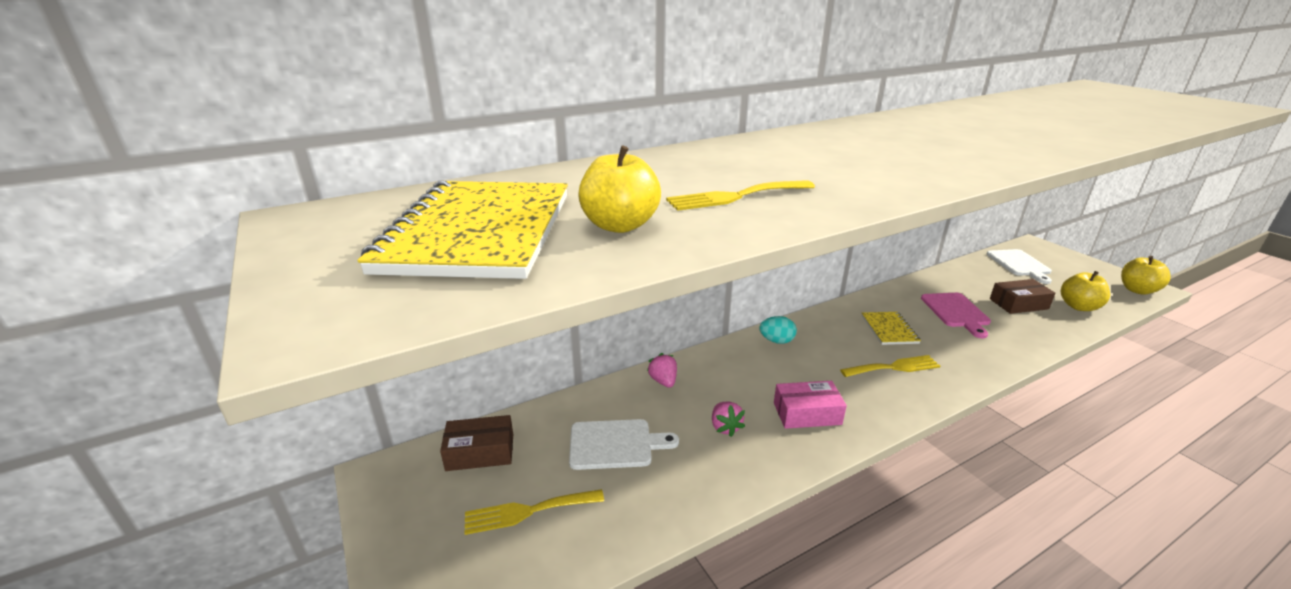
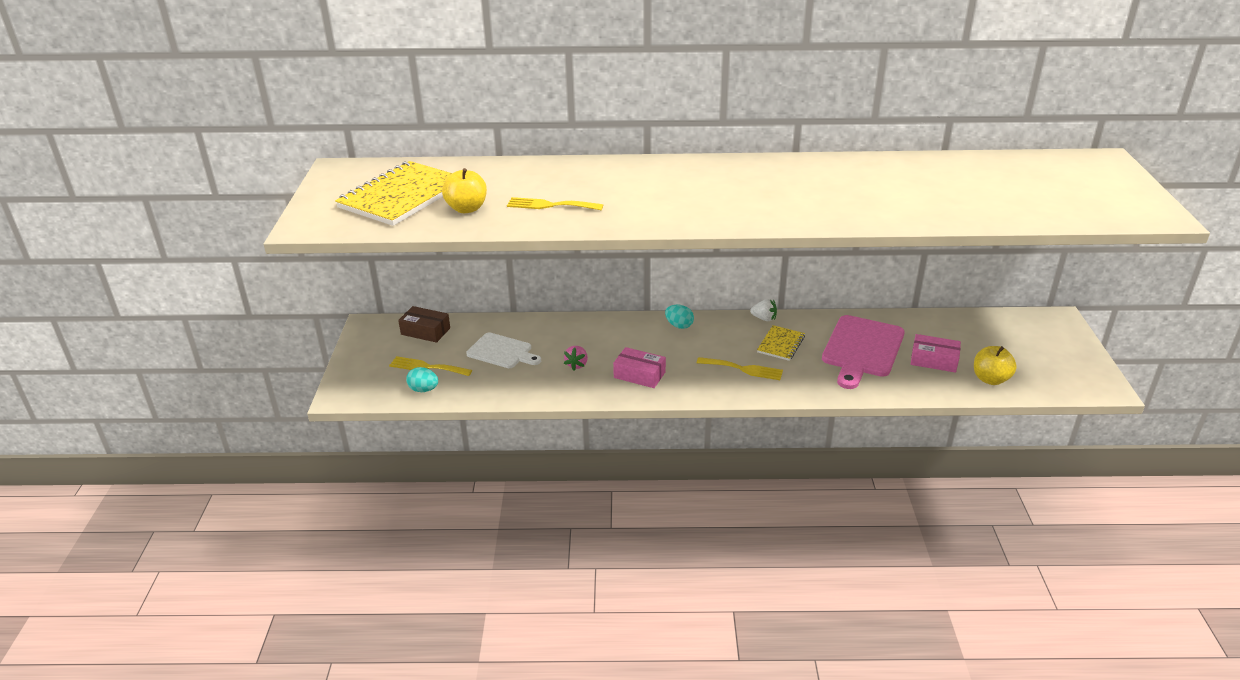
camera: 30 degrees right, 5 degrees up
pink strawberry [647,353,677,388] -> none
pink cutting board [921,293,991,338] -> pink cutting board [822,315,905,389], size x1.57
white cutting board [987,249,1052,284] -> none
brown box [990,279,1056,314] -> pink box [911,334,961,373]
yellow apple [1121,256,1171,294] -> none
none -> turquoise egg [406,367,438,392]
none -> white strawberry [750,299,777,321]

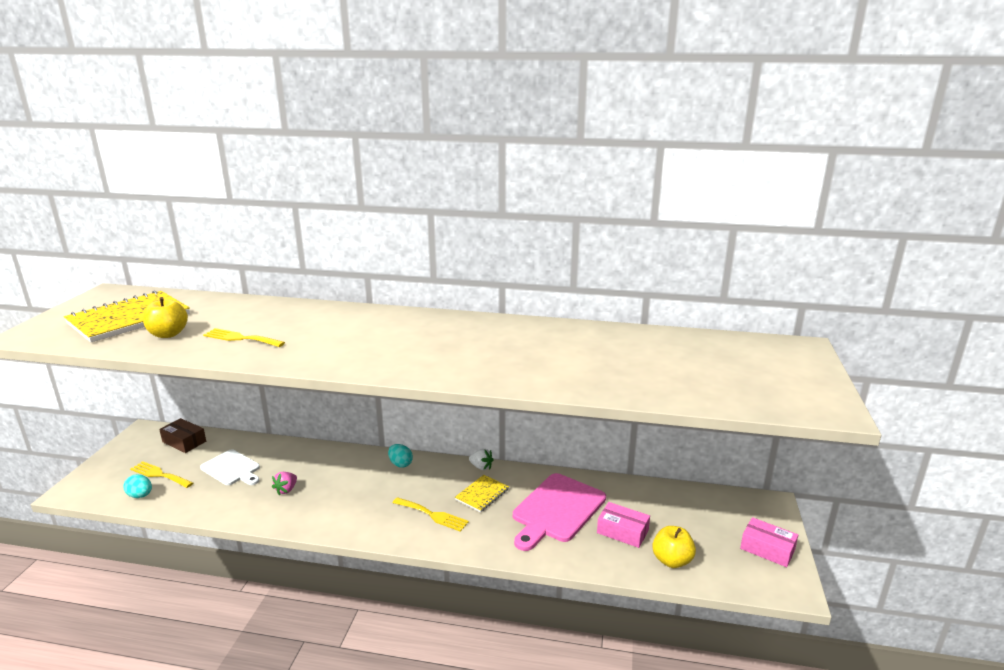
camera: 10 degrees right, 10 degrees down
pink box [613,347,666,388] -> pink box moved to [740,517,798,567]

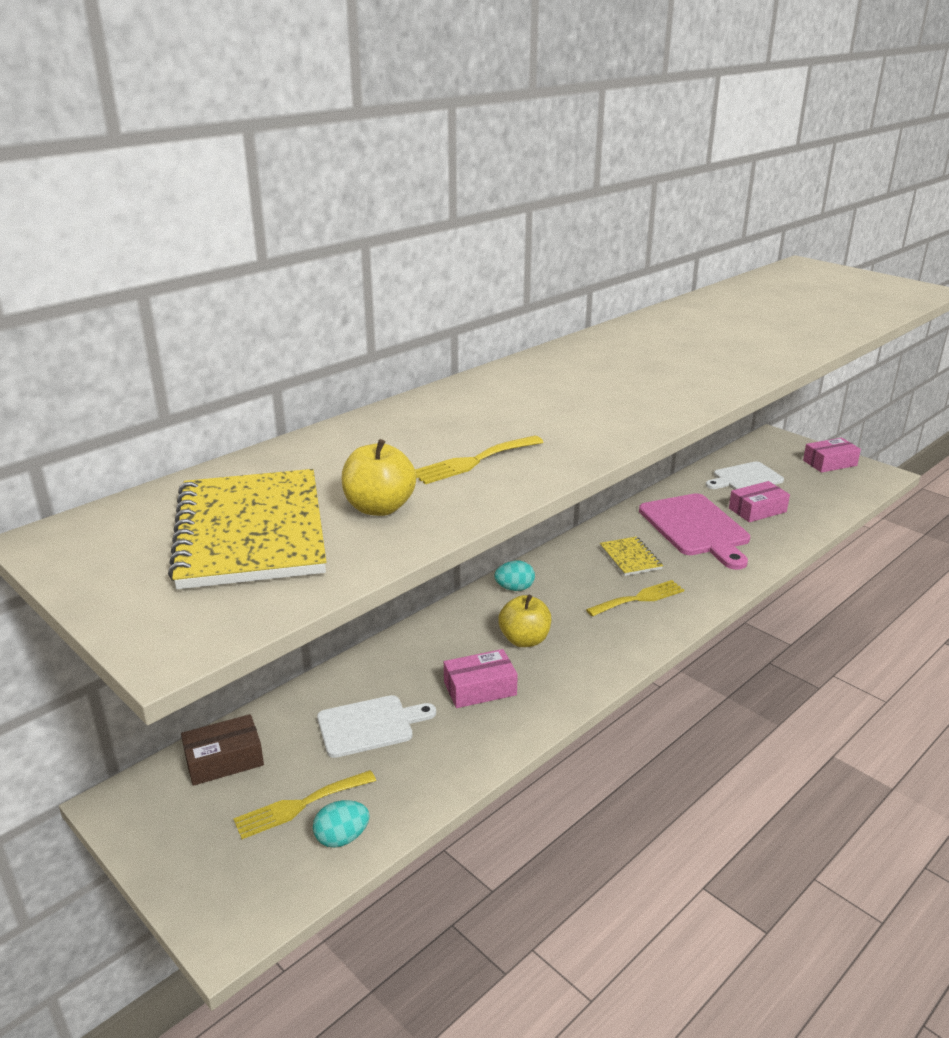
camera: 55 degrees left, 5 degrees up
pink strawberry [272,472,297,495] -> pink box [444,649,518,708]
white strawberry [469,449,494,470] -> none
yellow apple [652,526,696,568] -> yellow apple moved to [498,594,551,647]
none -> white cutting board [706,461,784,490]

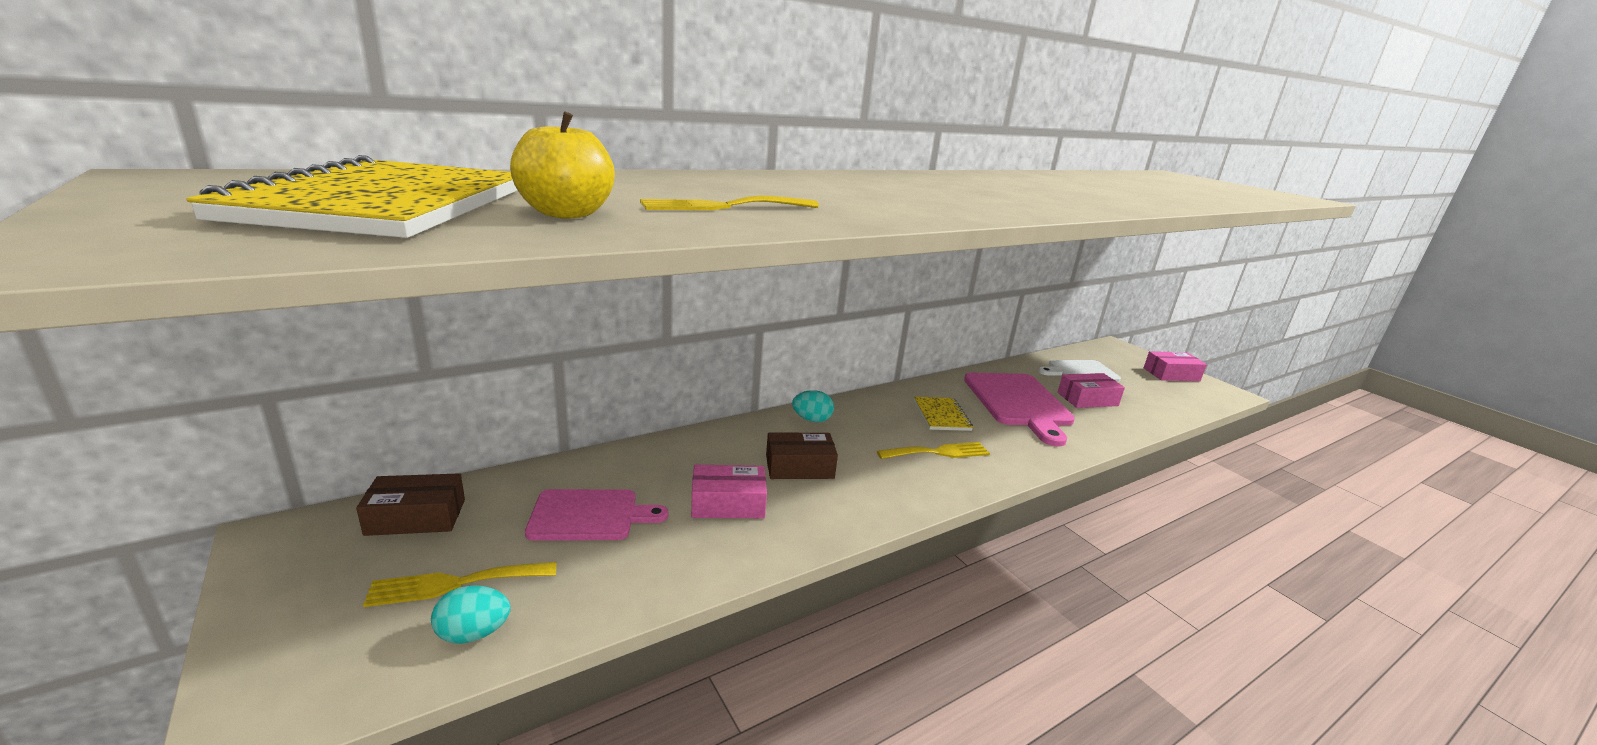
camera: 10 degrees right, 5 degrees down
white cutting board [317,695,436,758] -> pink cutting board [525,489,668,541]
yellow apple [498,594,551,647] -> brown box [766,432,838,479]

